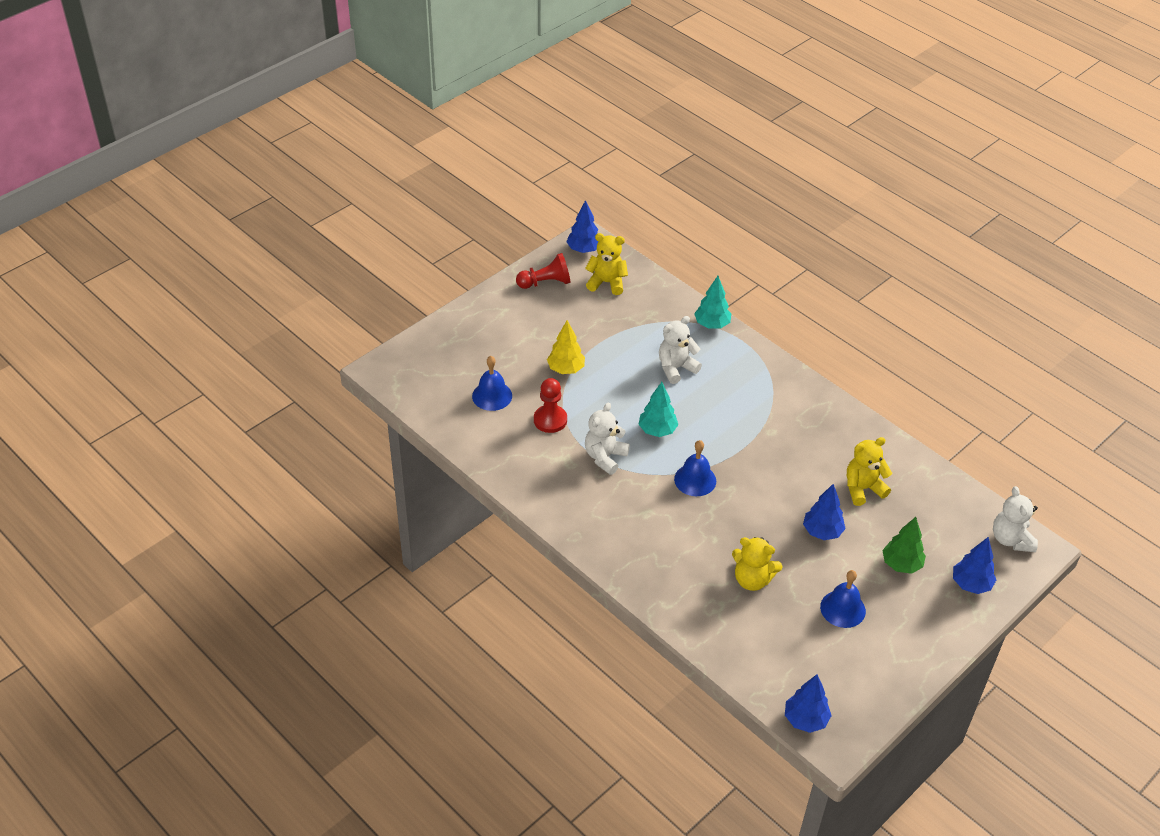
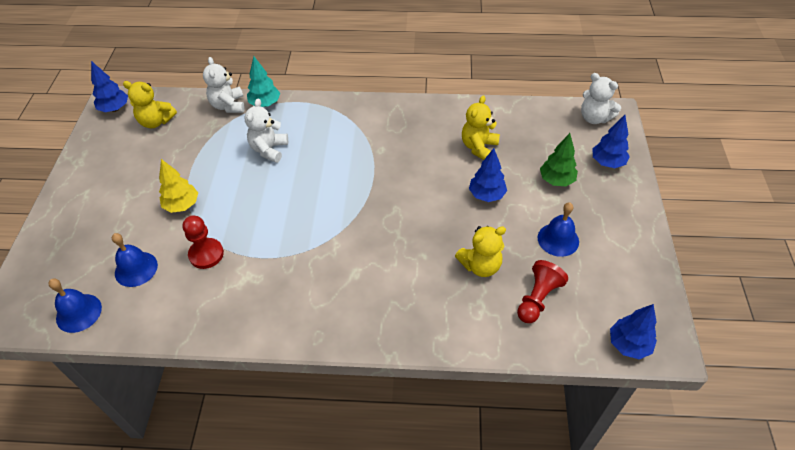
camera: 40 degrees left, 5 degrees up
red pawn [516,253,570,289] -> red pawn moved to [517,260,568,323]
yellow teddy bear [585,233,628,295] -> yellow teddy bear turned 135 degrees counterclockwise [123,81,177,128]
white teddy bear [585,402,630,475] -> white teddy bear moved to [203,57,245,113]
turquoise tree [638,382,678,437] -> none
blue bell [674,440,716,496] -> blue bell moved to [48,279,102,333]

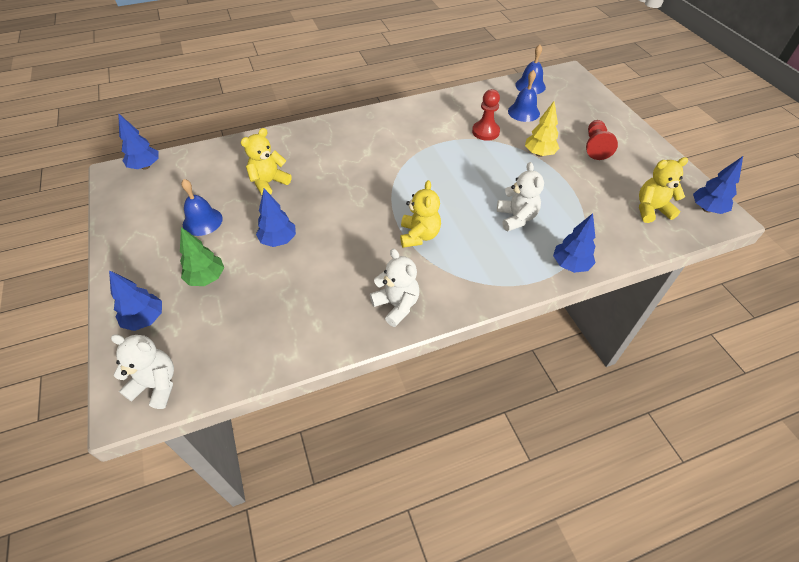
camera: 155 degrees right, 0 degrees up
white teddy bear [203,57,245,113] -> white teddy bear moved to [370,249,420,327]
turquoise tree [247,56,280,107] -> blue tree [553,213,596,273]
yellow teddy bear [462,95,500,160] -> yellow teddy bear moved to [400,180,441,248]
red pawn [517,260,568,323] -> red pawn moved to [586,120,618,160]

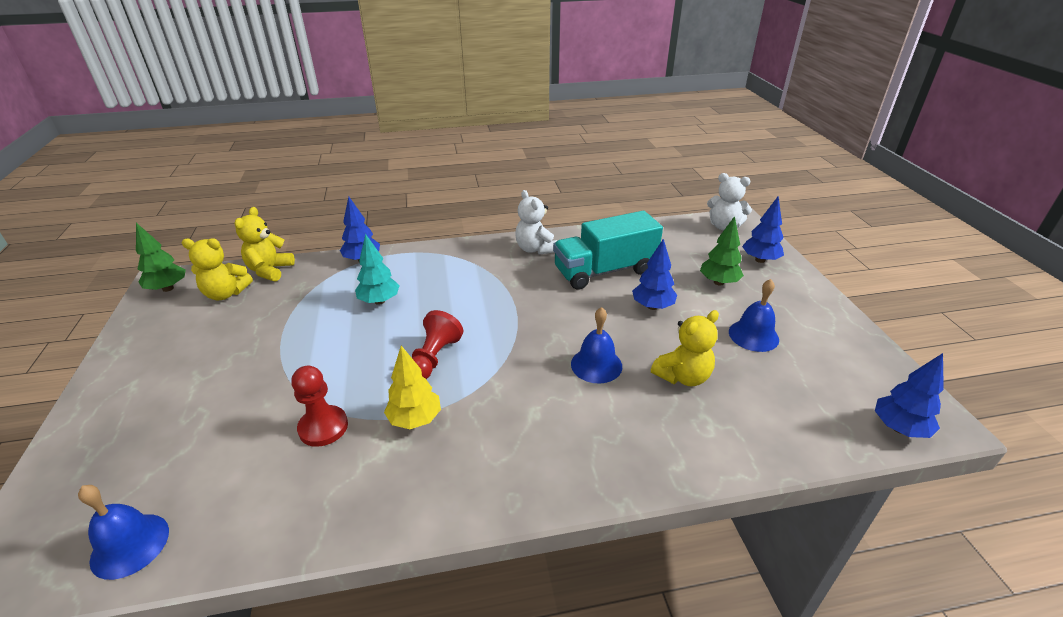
camera: 170 degrees left, 15 degrees down
yellow teddy bear [400,180,441,248] -> yellow teddy bear moved to [234,207,295,281]
white teddy bear [497,162,544,231] -> turquoise tree [355,234,400,305]
blue bell [508,70,540,122] -> blue bell moved to [571,307,622,384]
yellow tree [525,101,559,157] -> yellow tree moved to [384,346,441,429]
red pawn [586,120,618,160] -> red pawn moved to [412,310,463,379]
blue tree [693,156,743,214] -> green tree [136,223,186,292]
none -> turquoise truck [553,211,663,290]

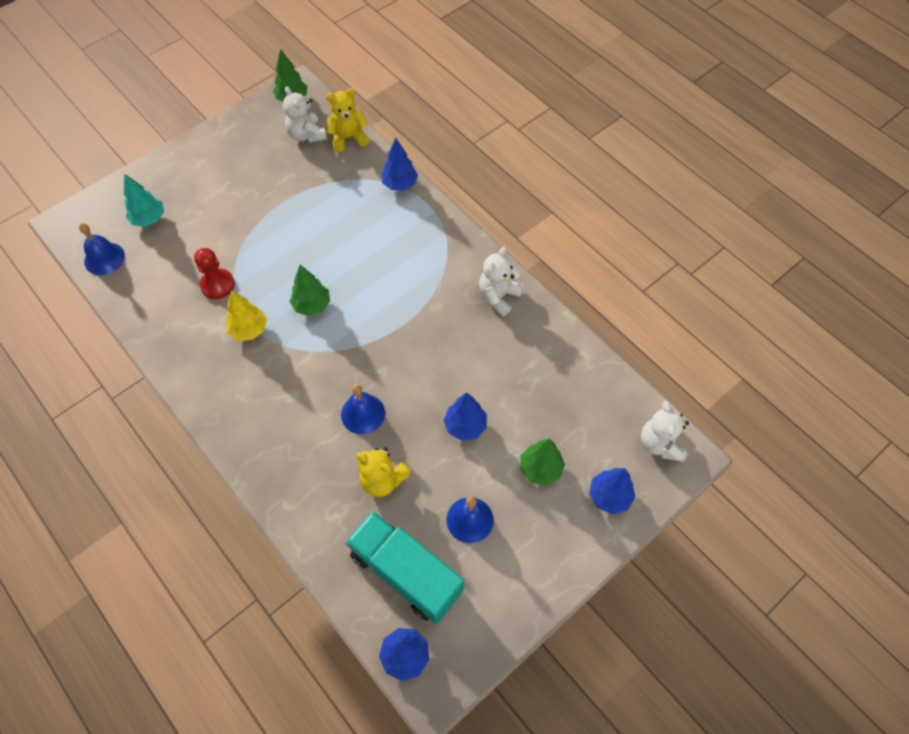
camera: 60 degrees right, 25 degrees up
yellow teddy bear [182,238,253,300] -> white teddy bear [283,86,327,143]
turquoise tree [355,234,400,305] -> turquoise tree moved to [124,174,164,227]
red pawn [412,310,463,379] -> green tree [290,265,330,316]
turquoise truck [553,211,663,290] -> turquoise truck moved to [345,511,464,624]

